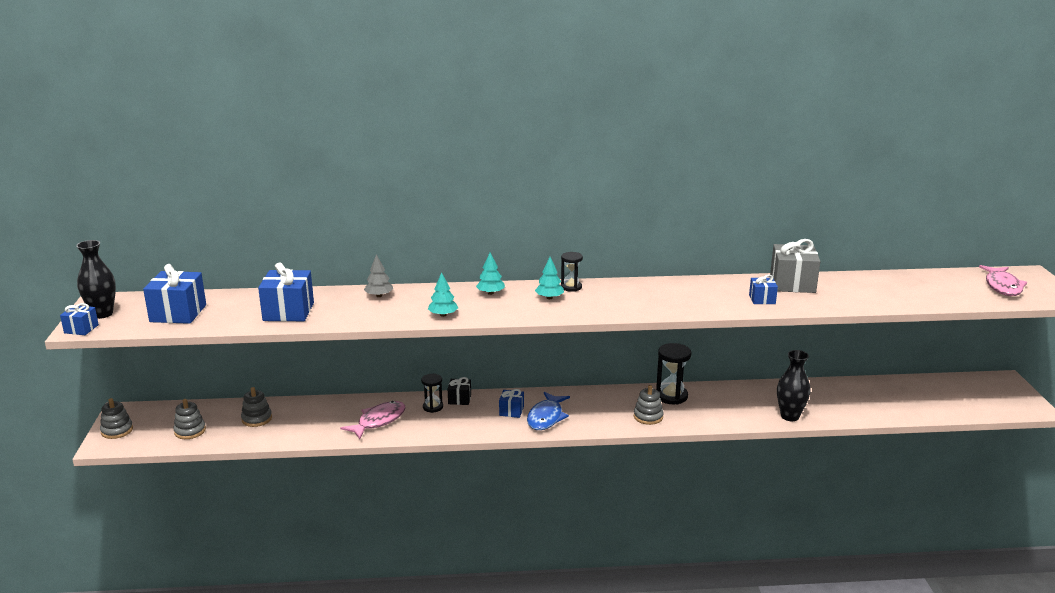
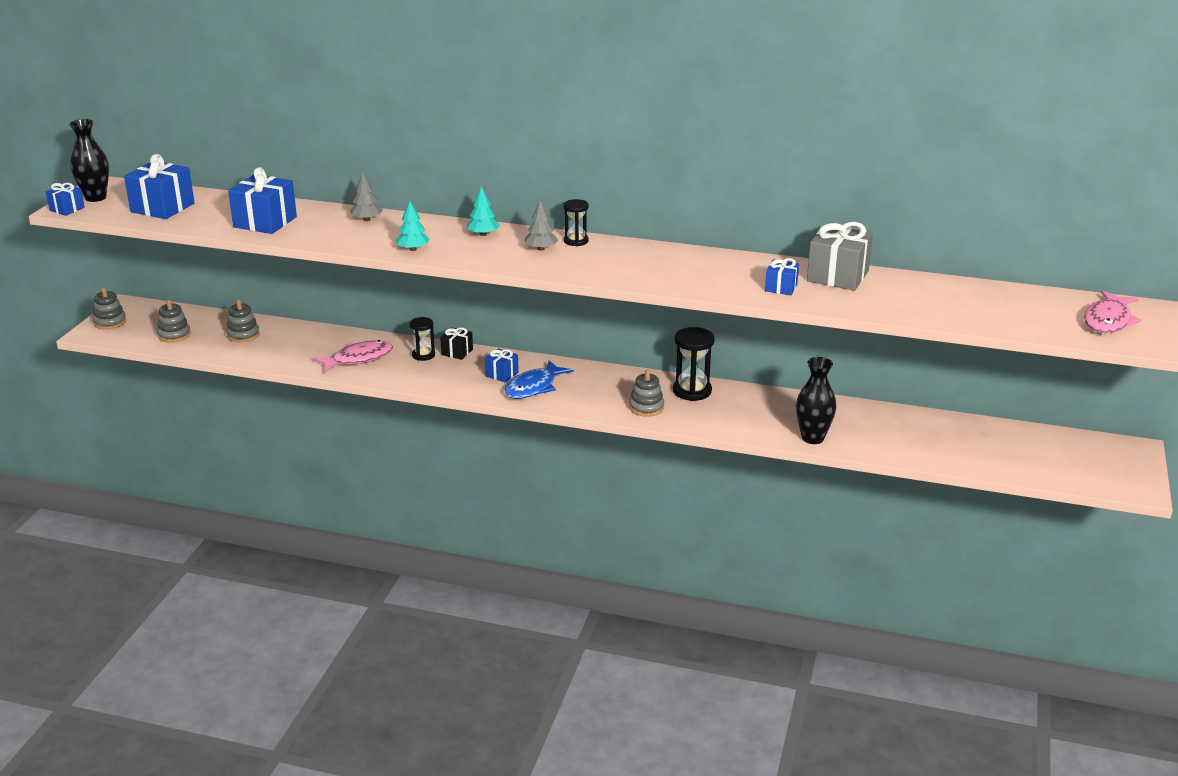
camera: 20 degrees right, 5 degrees up
turquoise tree [535,257,564,299] -> grey tree [525,200,558,251]

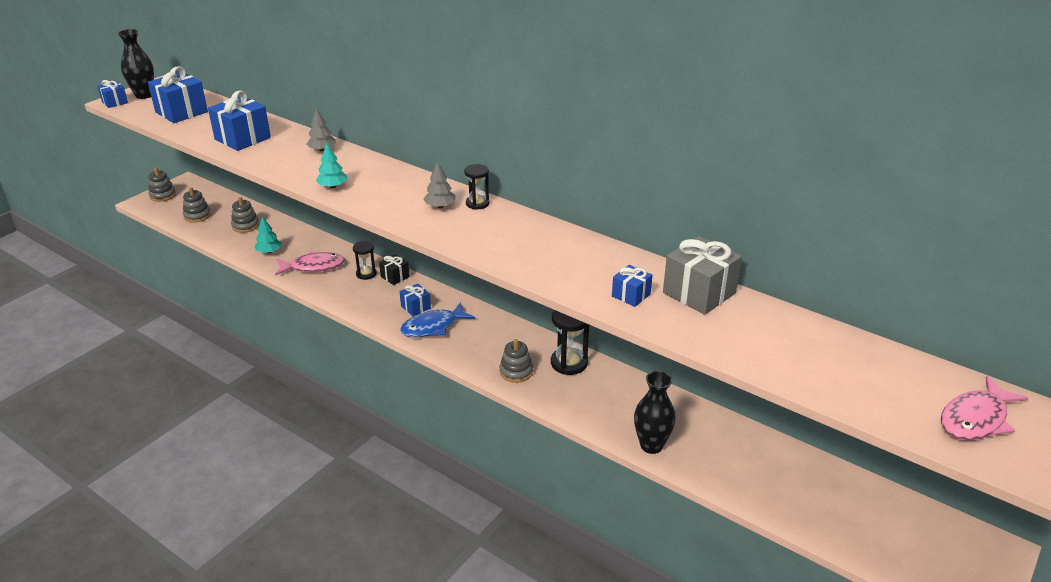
camera: 20 degrees right, 5 degrees up
turquoise tree [467,186,500,236] -> turquoise tree moved to [255,216,282,254]

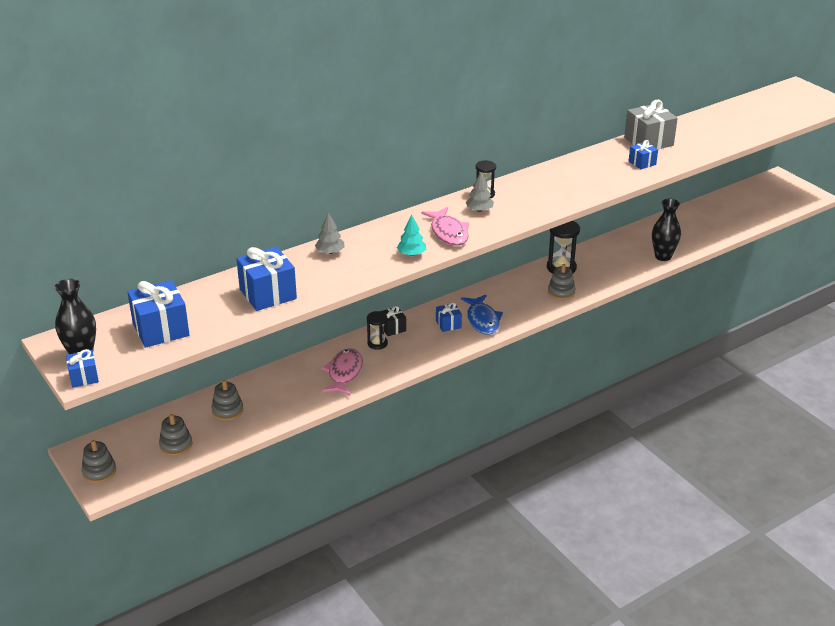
camera: 70 degrees left, 0 degrees up
turquoise tree [255,216,282,254] -> none
pink fish [941,376,1028,440] -> pink fish moved to [421,207,469,246]

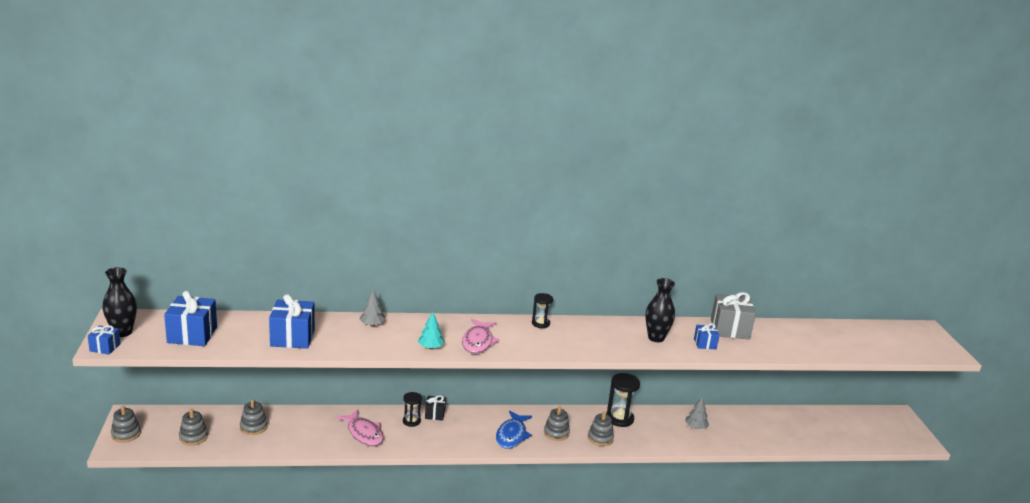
camera: 25 degrees right, 10 degrees down
pink fish [322,348,363,396] -> pink fish turned 105 degrees clockwise [336,409,384,446]
blue gift [436,302,462,332] -> none
grey tree [466,172,494,212] -> grey tree moved to [685,397,709,429]
black vase [652,198,681,261] -> black vase moved to [645,278,675,342]
none -> grey stacking toy [544,406,570,441]

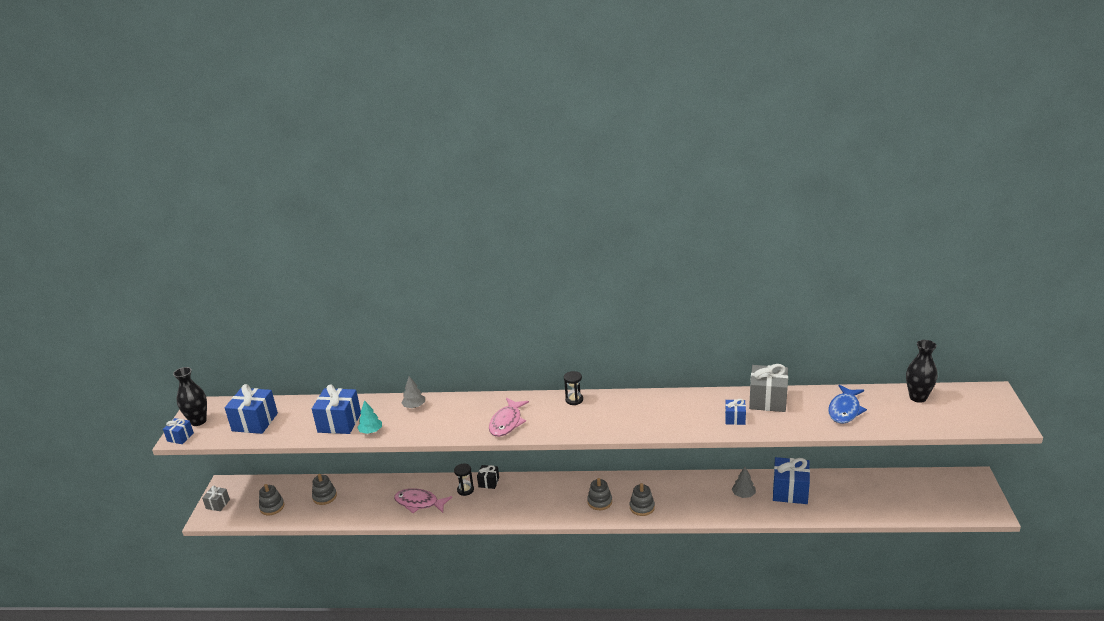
camera: 15 degrees right, 5 degrees up
grey stacking toy [111,406,141,442] -> grey gift [202,485,230,511]
pink fish [336,409,384,446] -> pink fish turned 135 degrees clockwise [394,488,452,513]
turquoise tree [418,312,445,349] -> turquoise tree moved to [357,400,382,434]
blue fish [496,411,532,449] -> blue fish moved to [828,385,867,424]
black hourglass [606,373,640,427] -> none
black vase [645,278,675,342] -> black vase moved to [906,340,938,403]
none -> blue gift [773,457,810,504]

